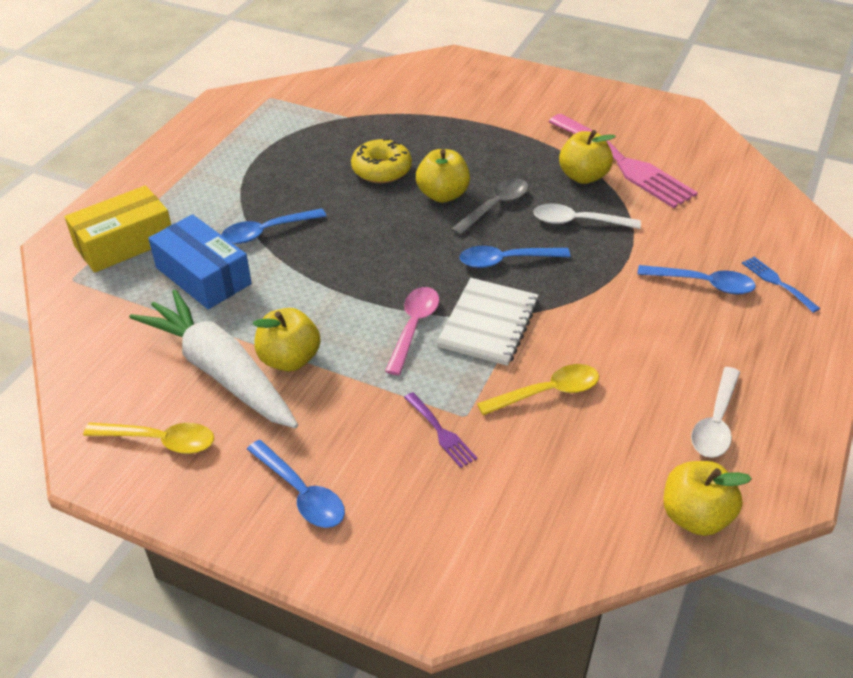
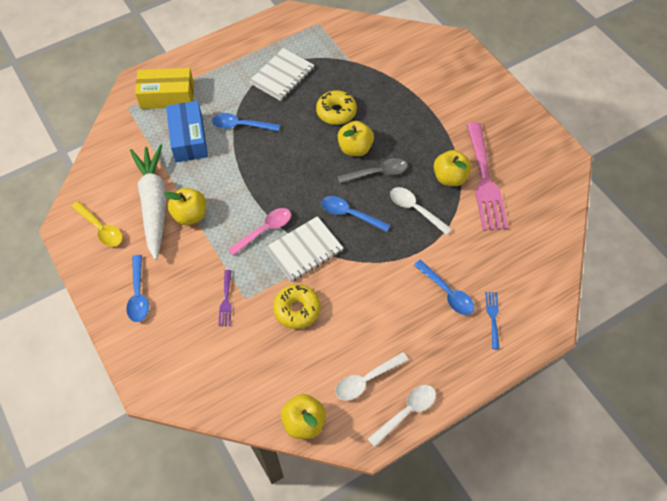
camera: 35 degrees right, 15 degrees up
yellow spoon [477,364,599,415] -> yellow donut [273,284,320,329]
none -> white notebook [249,48,314,101]
none -> white spoon [368,385,436,447]

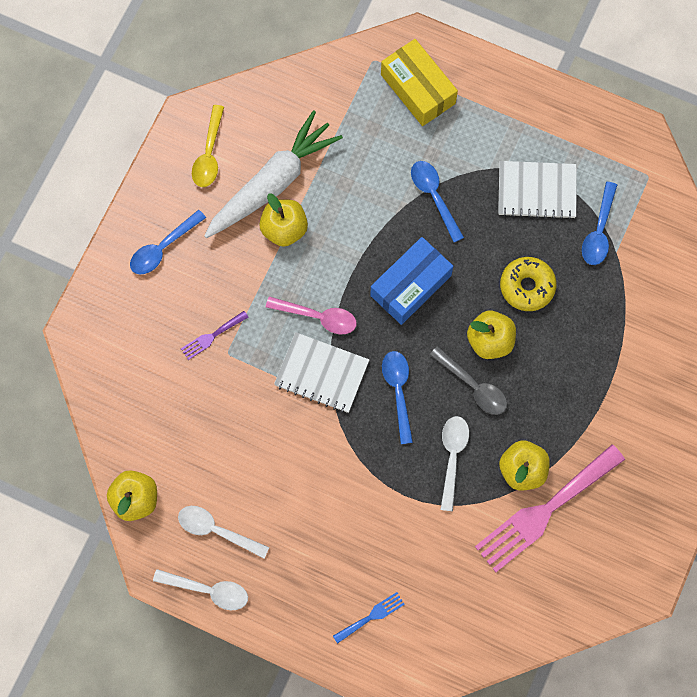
camera: 55 degrees right, 15 degrees up
blue box [166,101,208,162] -> blue box moved to [370,237,453,325]
yellow donut [273,284,320,329] -> none
blue spoon [414,260,474,315] -> blue spoon moved to [582,182,617,265]

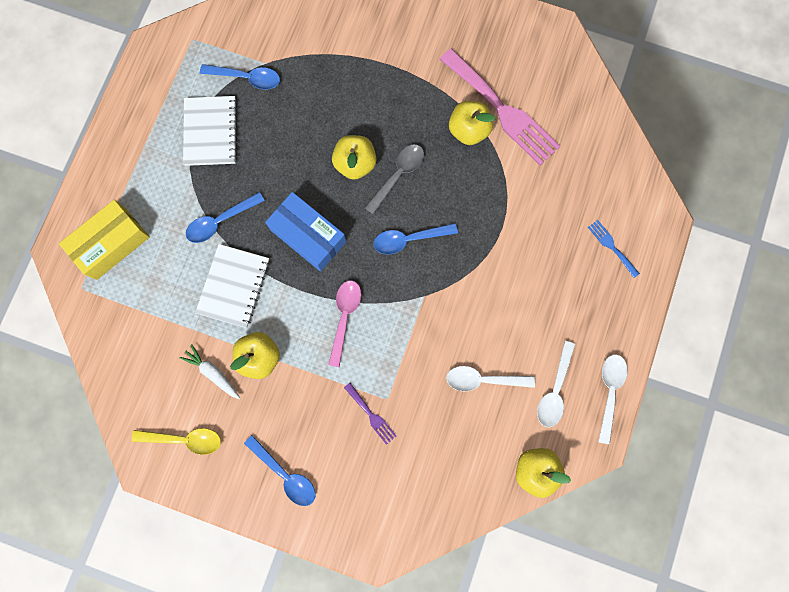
camera: 95 degrees left, 5 degrees up
white carrot [204,110,343,238] -> white carrot [180,344,240,399], size x0.44
white notebook [274,332,369,413] -> white notebook moved to [195,244,270,328]
white spoon [441,416,469,511] -> white spoon moved to [446,366,535,391]
yellow donut [500,257,557,311] -> none

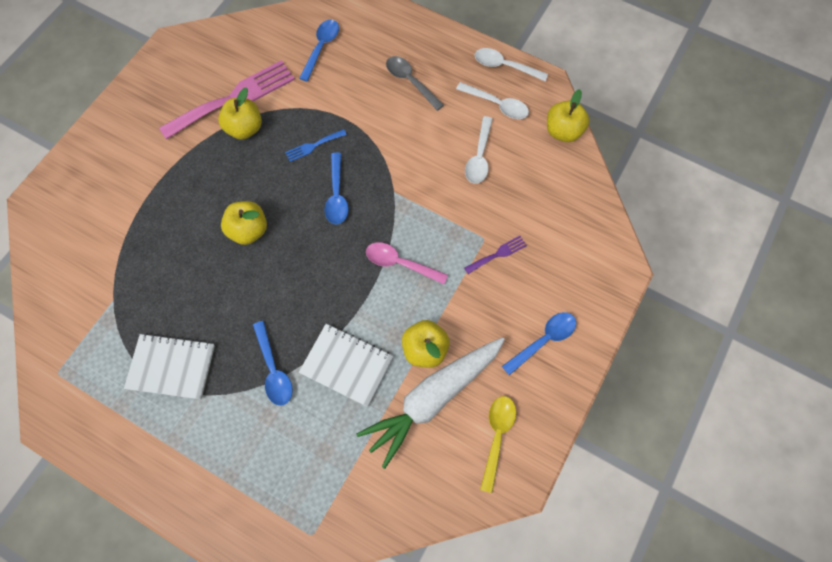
camera: 80 degrees left, 10 degrees down
yellow box [59,200,150,280] -> none
white carrot [180,344,240,399] -> white carrot [356,337,505,469], size x2.25
blue spoon [200,64,280,90] -> blue spoon moved to [299,20,339,81]
blue box [265,192,346,272] -> none
grey spoon [365,144,424,214] -> grey spoon moved to [386,56,444,111]
blue fork [588,220,640,278] -> blue fork moved to [285,129,347,162]

